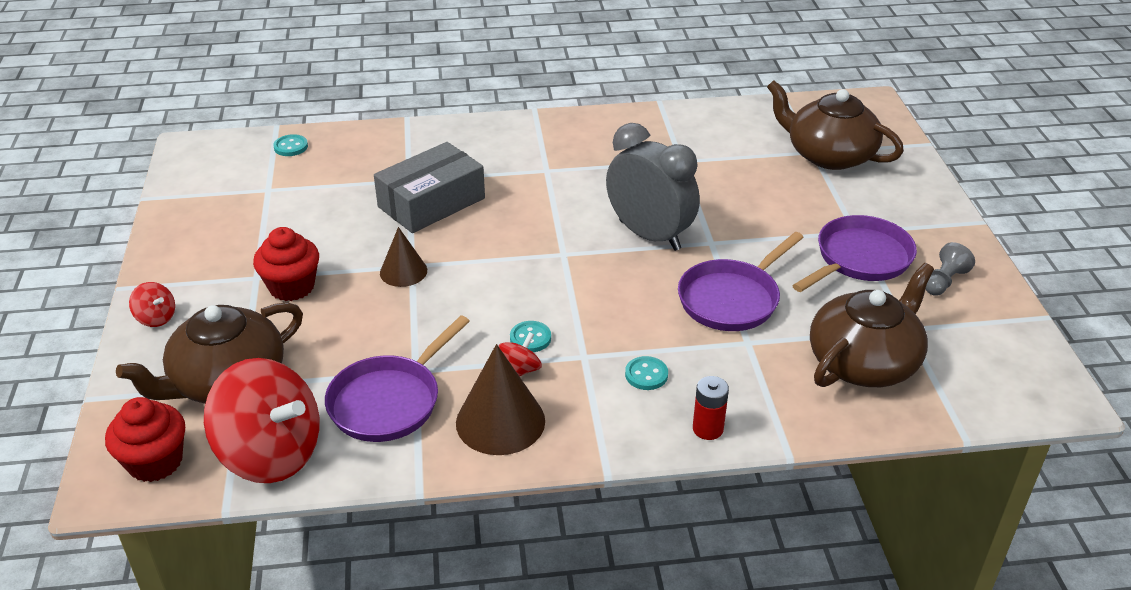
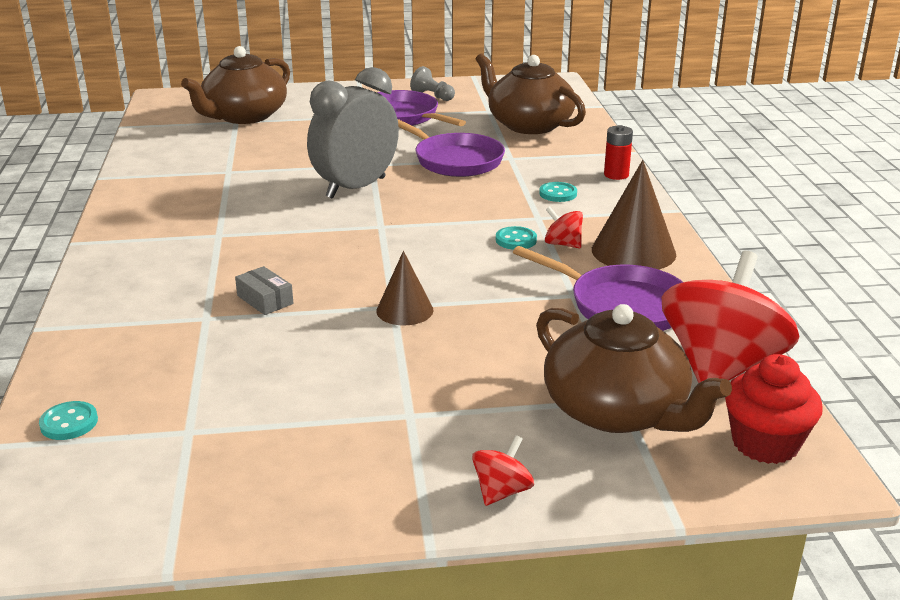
camera: 90 degrees left, 10 degrees down
red cupcake [253,227,319,301] -> none
grey box [374,142,485,233] -> grey box [235,266,293,315], size x0.44

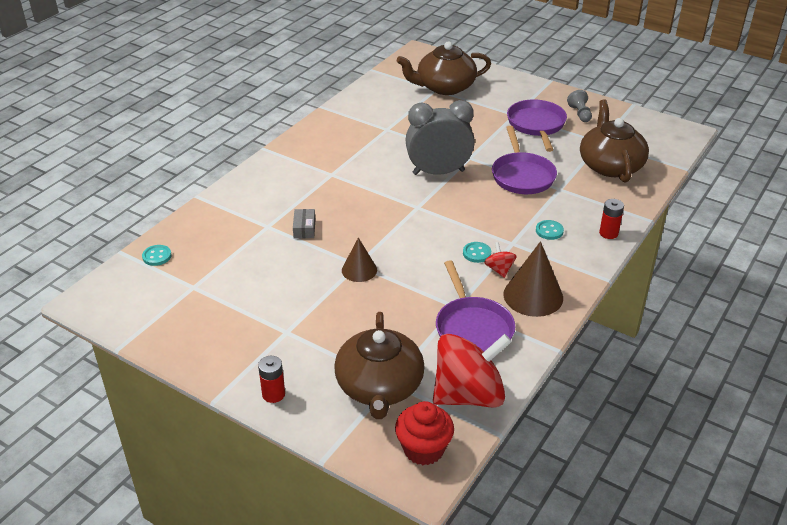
camera: 40 degrees right, 10 degrees up
red spinning top [472,435,534,506] -> red battery [258,356,285,403]

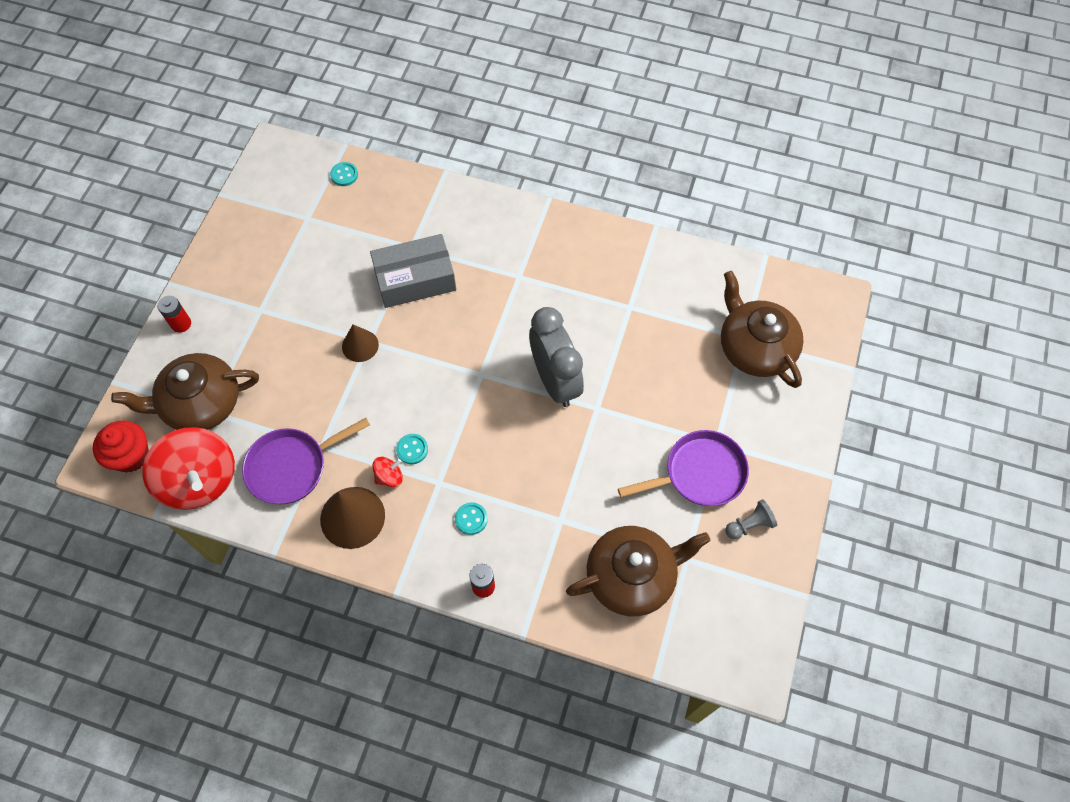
camera: 75 degrees right, 25 degrees up
grey box [293,209,316,239] -> grey box [370,234,456,308], size x2.25
purple pan [492,126,557,194] -> none

